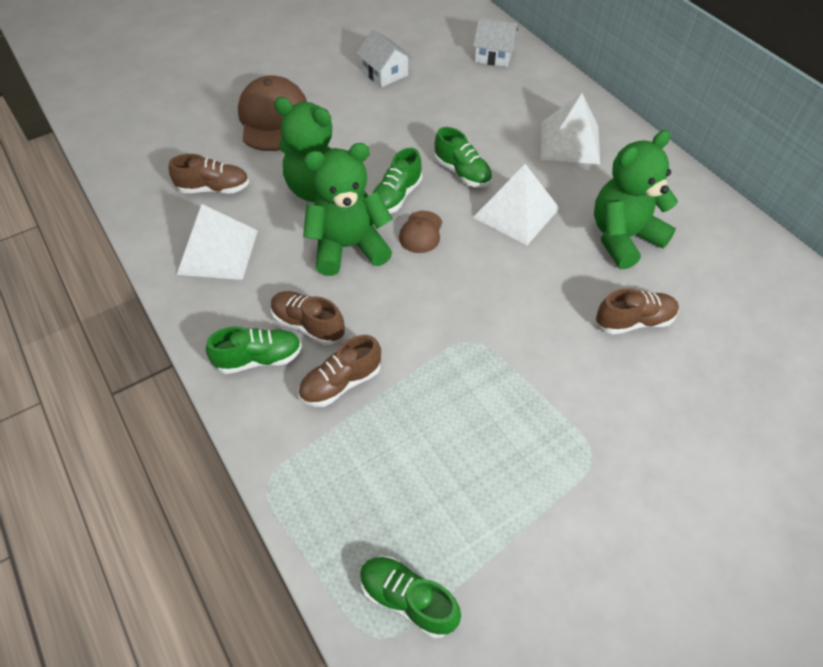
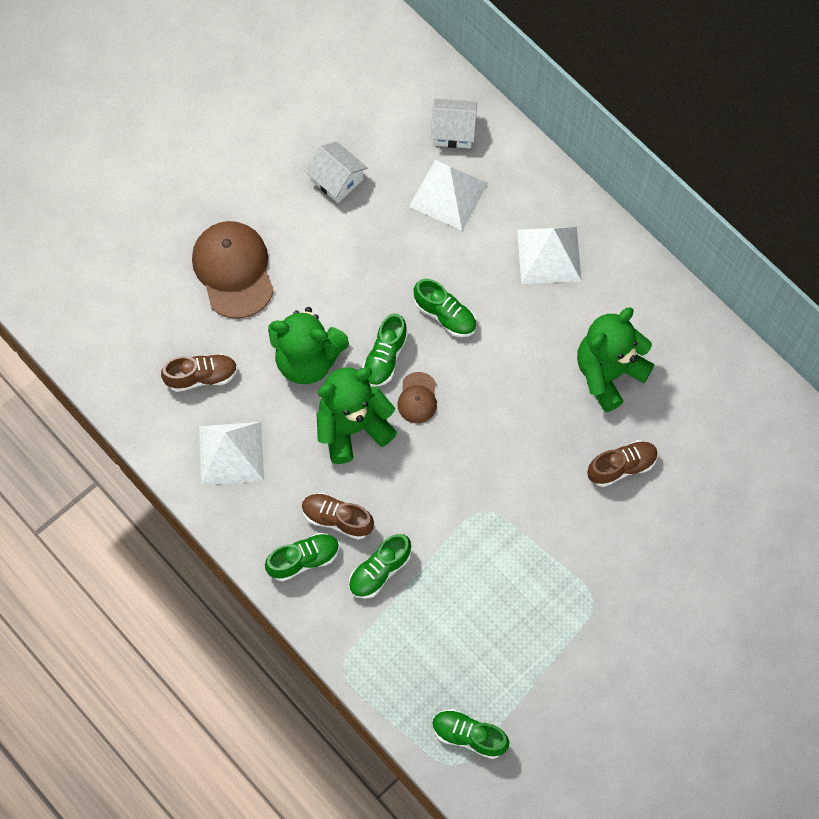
camera: 10 degrees left, 15 degrees up
brown shoe [298,335,381,407] -> green shoe [349,534,411,599]
white pyramid [473,164,560,245] -> white pyramid moved to [409,160,488,231]

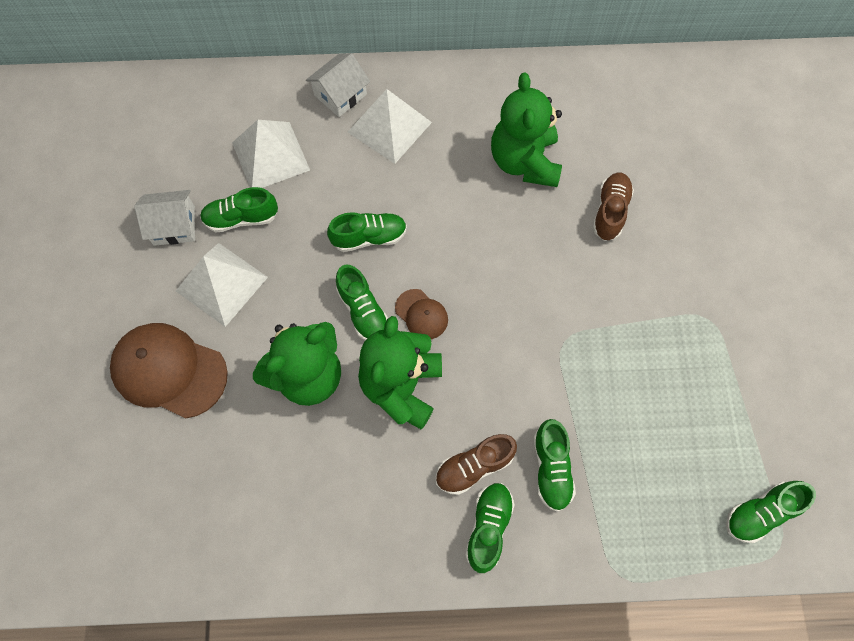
camera: 50 degrees left, 0 degrees up
brown shoe [161,354,238,392] -> none
white pyramid [199,422,264,485] -> white pyramid moved to [176,243,268,327]
white house [431,98,477,148] -> white house moved to [306,53,370,117]
none -> green shoe [200,187,278,232]

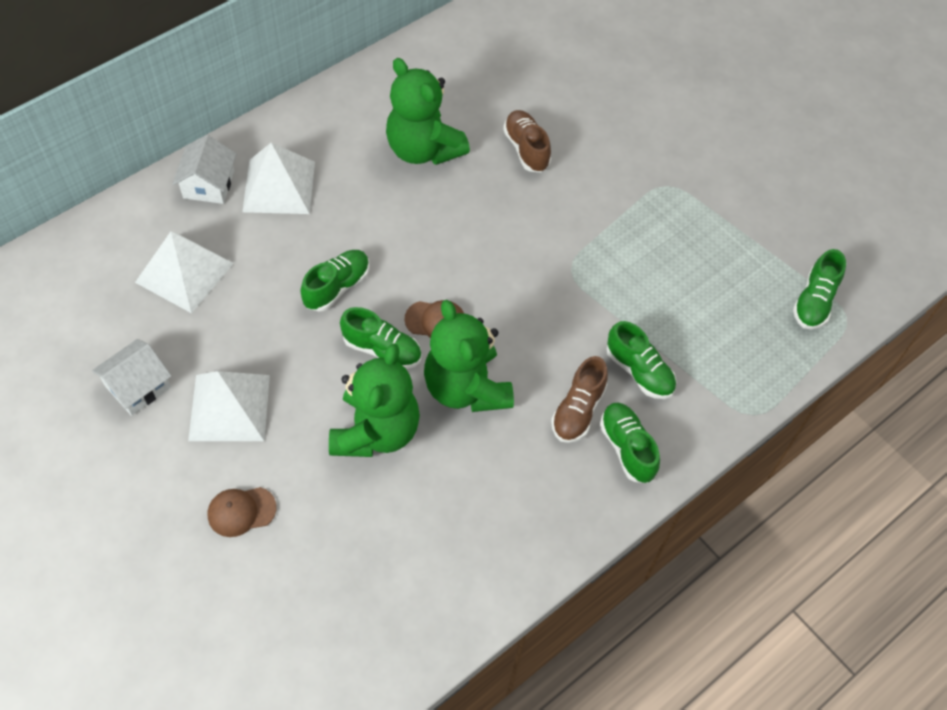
camera: 40 degrees left, 10 degrees down
brown cap [110,323,228,419] -> brown cap [208,487,277,537], size x0.50
green shoe [200,187,278,232] -> none

